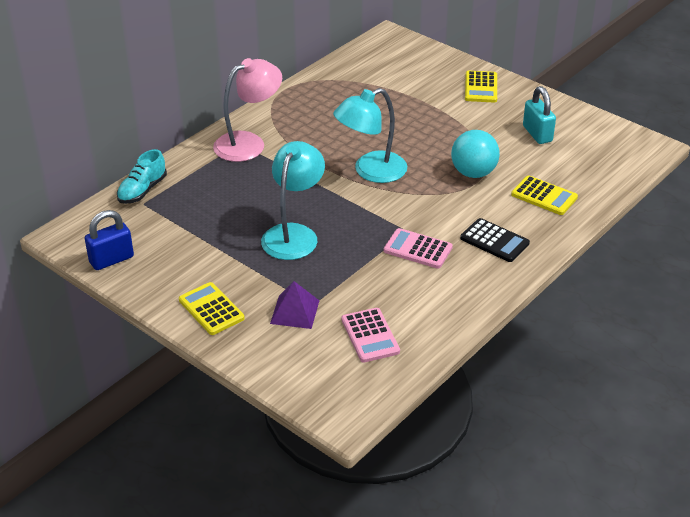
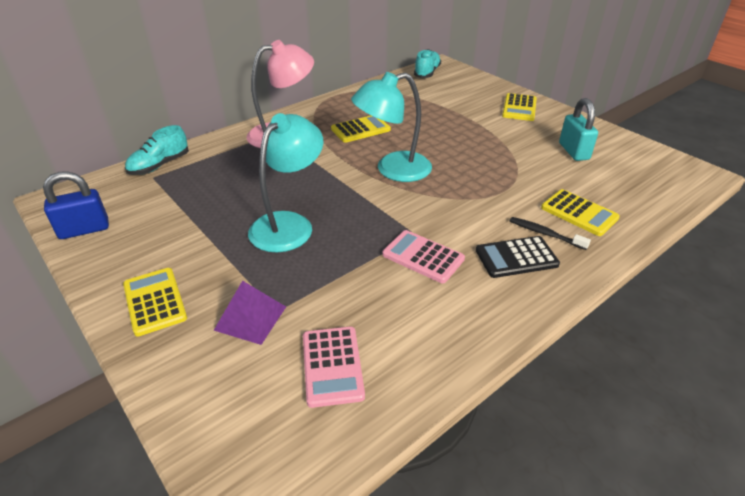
camera: 10 degrees right, 0 degrees up
turquoise ball [451,130,500,178] -> none
black calculator [460,218,530,262] -> black calculator turned 120 degrees clockwise [476,236,560,278]
none -> yellow calculator [331,116,391,143]
none -> turquoise shoe [414,49,441,78]
none -> black toothbrush [510,217,591,250]

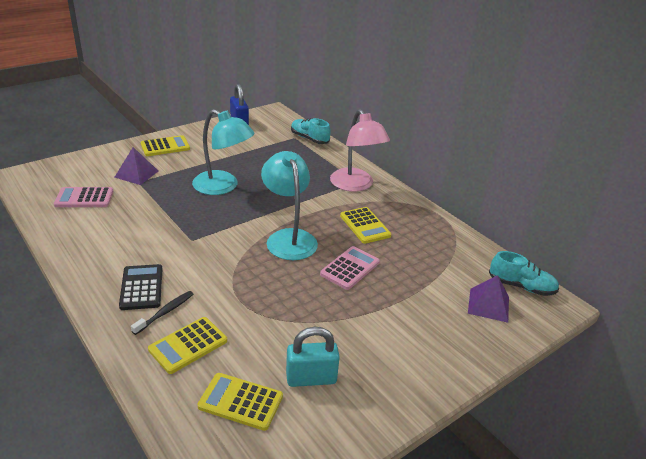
camera: 90 degrees right, 5 degrees down
pink calculator [382,230,465,283] -> pink calculator moved to [320,246,380,290]
yellow calculator [502,93,537,121] -> yellow calculator moved to [197,373,283,431]
none -> purple pyramid [468,275,509,323]

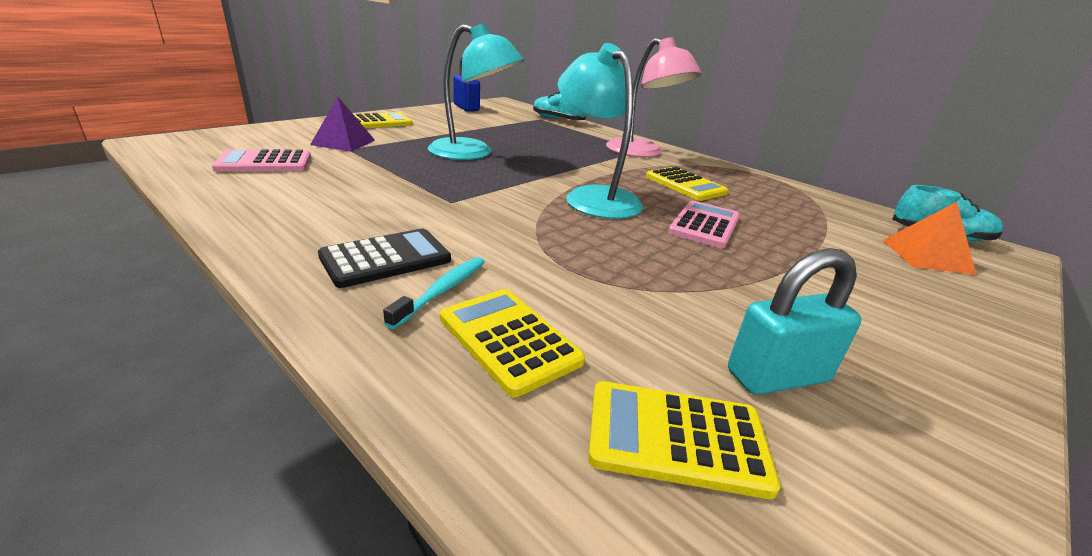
camera: 10 degrees left, 5 degrees down
black calculator [119,264,162,310] -> black calculator turned 75 degrees clockwise [318,229,451,288]
black toothbrush [131,291,193,335] -> turquoise toothbrush [383,257,485,329]
yellow calculator [148,317,227,374] -> yellow calculator turned 105 degrees clockwise [440,289,585,397]
purple pyramid [468,275,509,323] -> orange pyramid [882,202,976,275]

